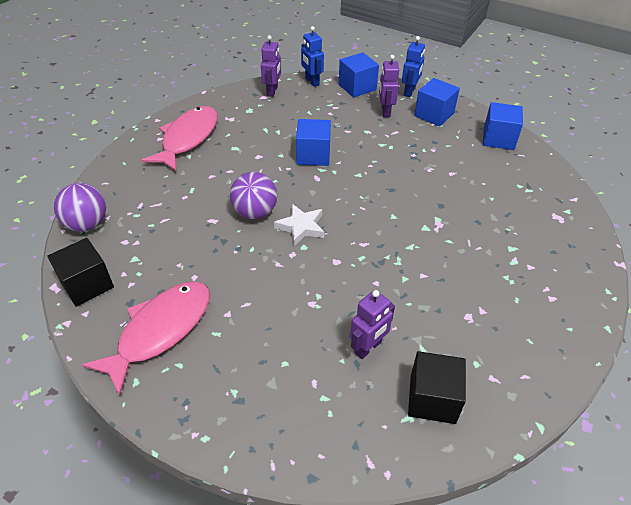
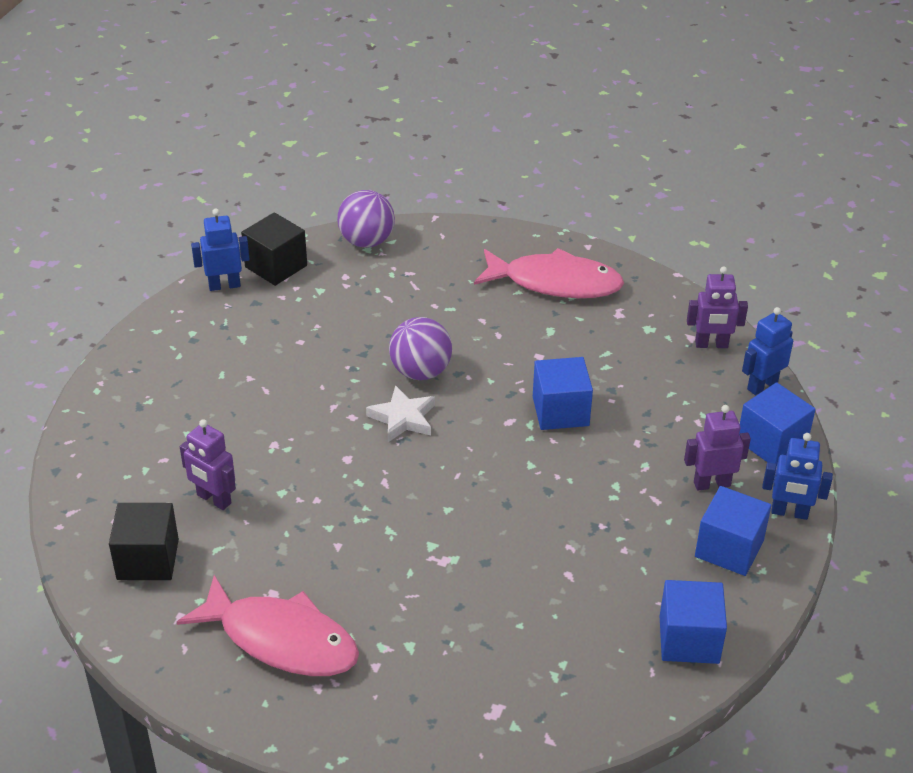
camera: 80 degrees right, 5 degrees down
pink fish [82,282,210,396] -> pink fish moved to [177,575,359,676]
none -> blue robot [191,209,250,291]

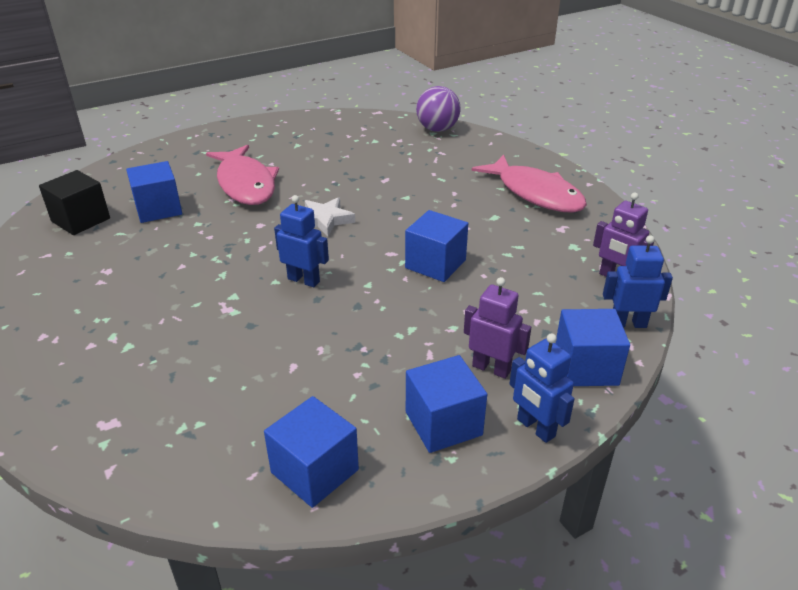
camera: 40 degrees right, 5 degrees down
pink fish [177,575,359,676] -> pink fish moved to [206,145,279,205]
purple robot [180,419,236,510] -> blue cube [126,161,182,223]
blue robot [191,209,250,291] -> blue robot moved to [274,195,329,287]
black cube [241,212,307,286] -> none
purple ball [389,317,452,380] -> none

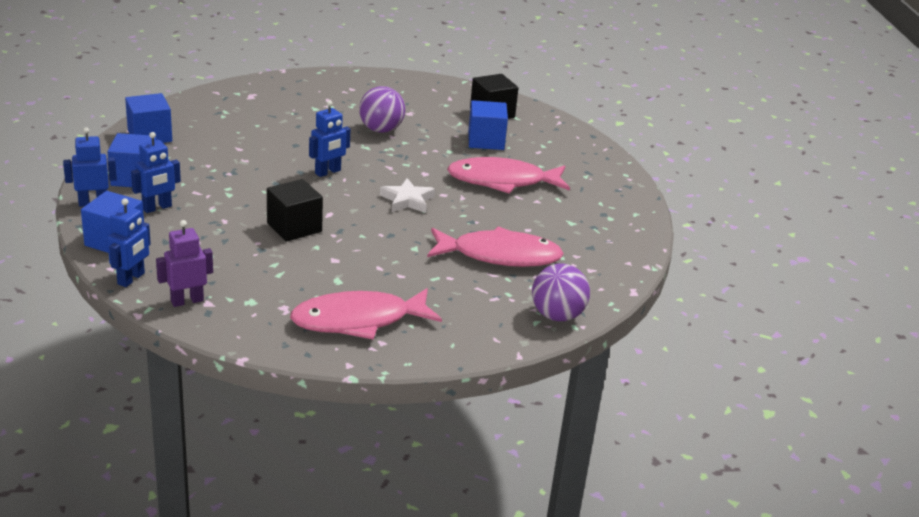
camera: 110 degrees right, 5 degrees down
blue cube [405,210,468,282] -> black cube [267,179,323,242]
purple robot [464,277,531,379] -> blue robot [131,132,181,213]
none -> purple ball [359,86,405,133]
none -> pink fish [427,226,564,267]

